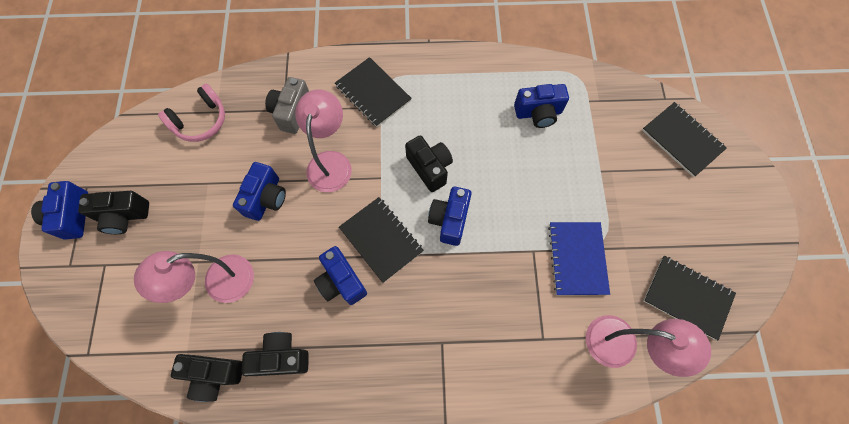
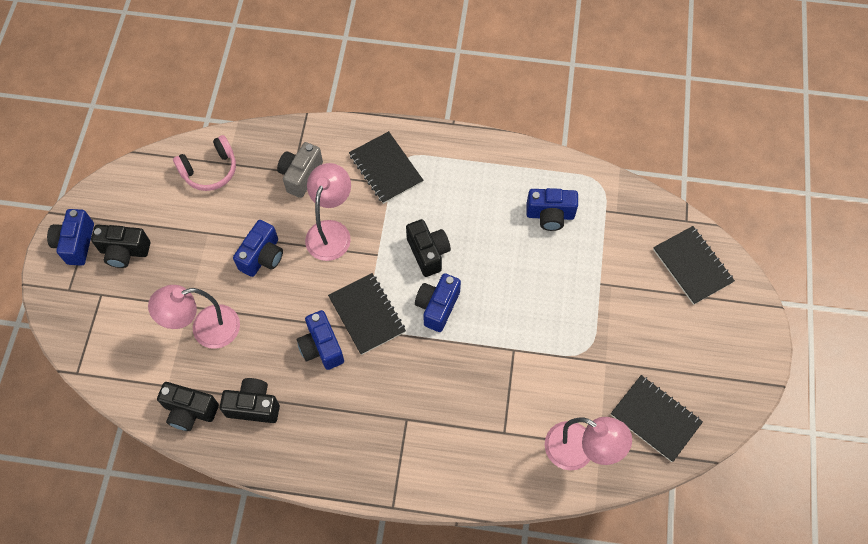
camera: 10 degrees right, 5 degrees down
blue notebook [548,222,610,295] -> none

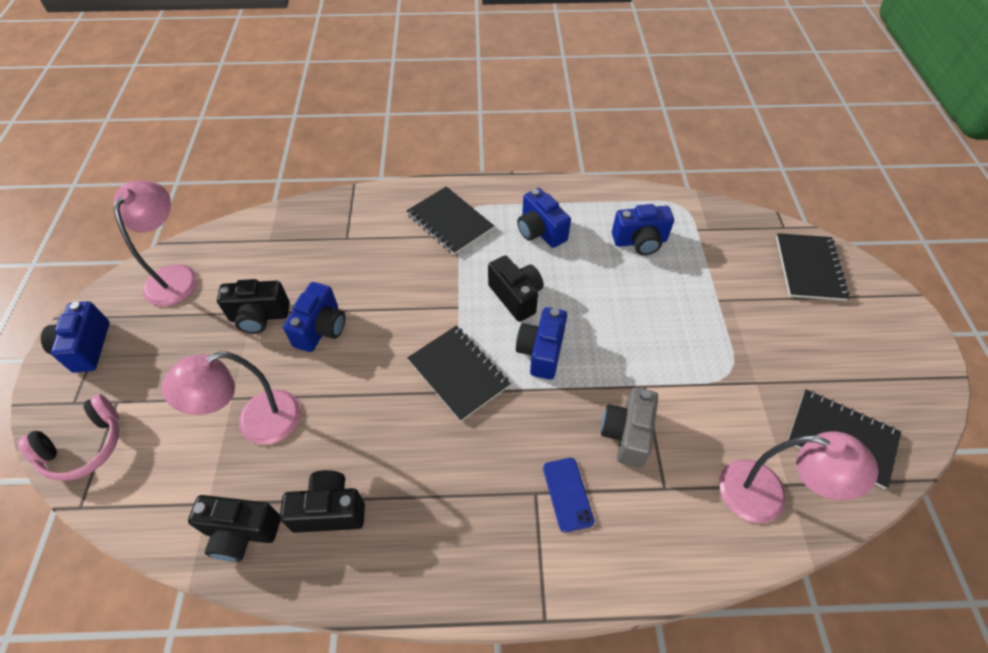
camera: 10 degrees left, 10 degrees down
black camera [91,225,150,268] -> black camera moved to [217,279,290,334]
pink headphones [173,135,236,191] -> pink headphones moved to [18,394,119,481]
grey camera [277,142,323,198] -> grey camera moved to [601,387,658,468]
blue camera [297,310,344,370] -> blue camera moved to [517,188,571,248]
pink lamp [305,163,351,261] -> pink lamp moved to [114,181,197,306]
black notebook [653,226,735,305] -> black notebook turned 45 degrees clockwise [776,233,850,301]
none -> blue phone [543,458,594,533]

